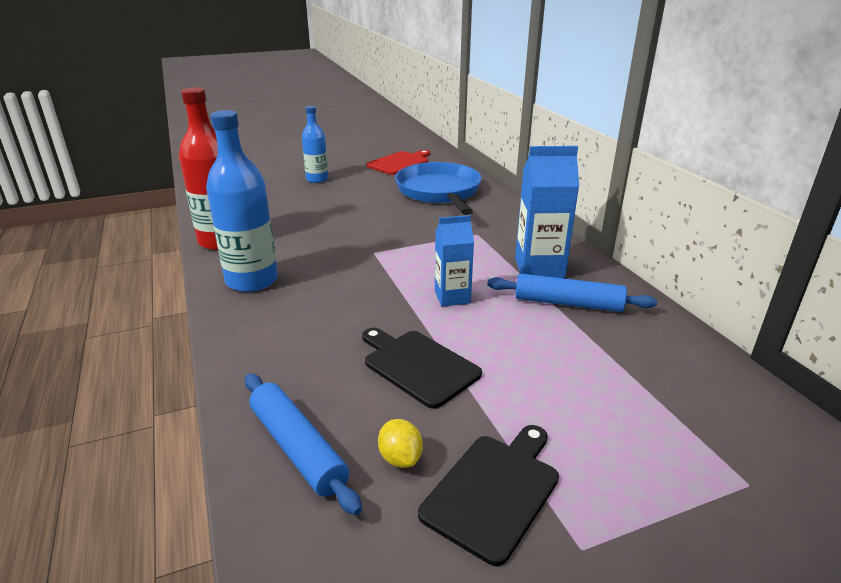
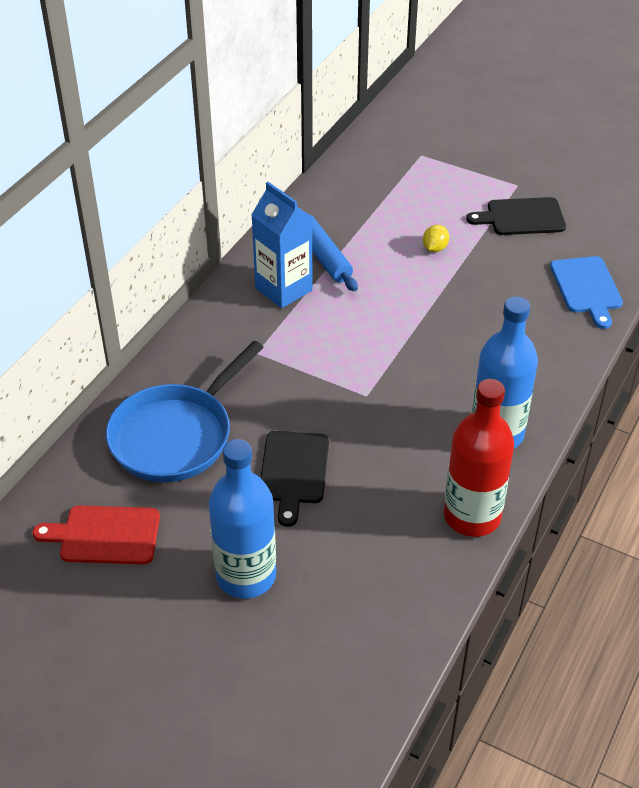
camera: 130 degrees left, 15 degrees up
blue rolling pin [245,374,362,515] -> blue cutting board [550,256,623,329]
blue bottle [302,106,328,183] -> blue bottle [209,439,276,599], size x1.65
black cutting board [362,328,482,409] -> black cutting board moved to [260,431,329,527]
yellow lemon [378,419,423,468] -> yellow lemon moved to [423,225,449,252]
blue carton [435,215,474,307] -> none

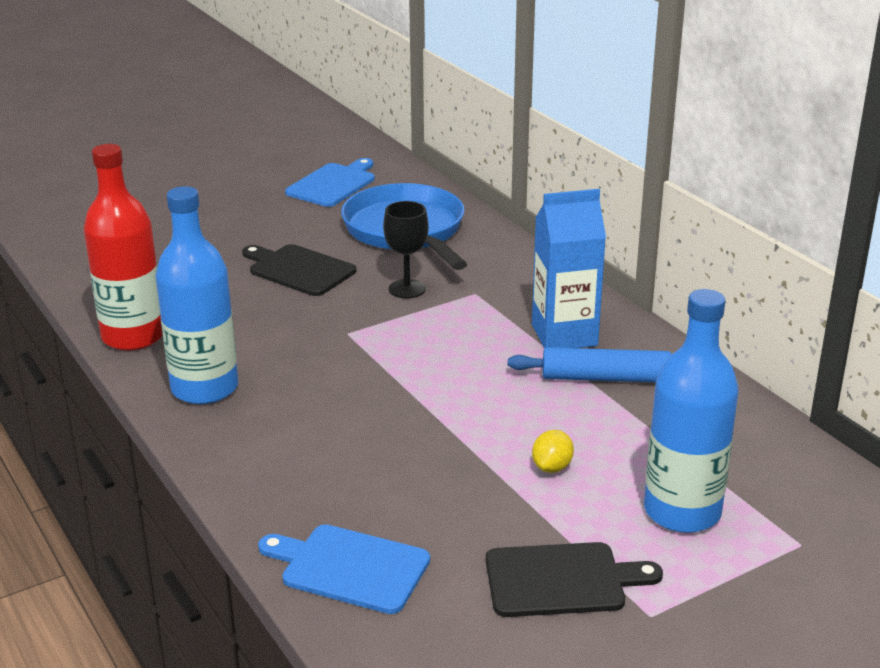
camera: 120 degrees right, 15 degrees down
red cutting board [33,505,160,564] -> blue cutting board [285,158,375,207]
blue bottle [209,439,276,599] -> blue bottle moved to [644,289,739,533]
yellow lemon [423,225,449,252] -> yellow lemon turned 60 degrees clockwise [532,430,574,473]
black cutting board [466,197,566,235] -> black cutting board turned 60 degrees clockwise [486,542,663,617]
none -> black goblet [383,201,429,299]

